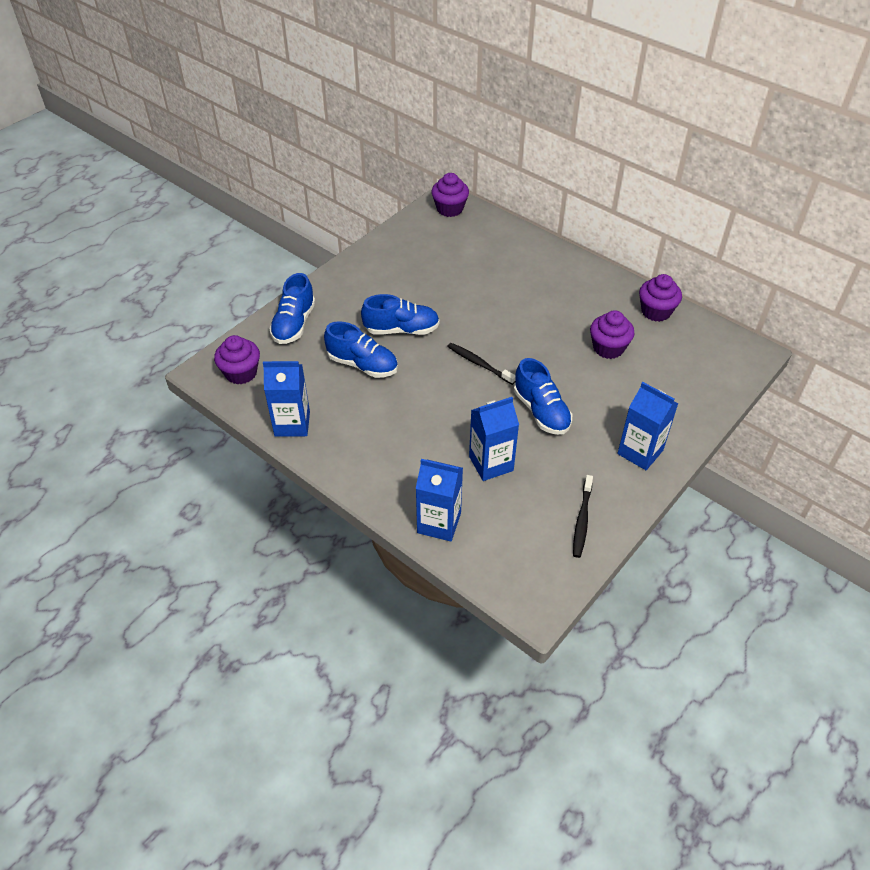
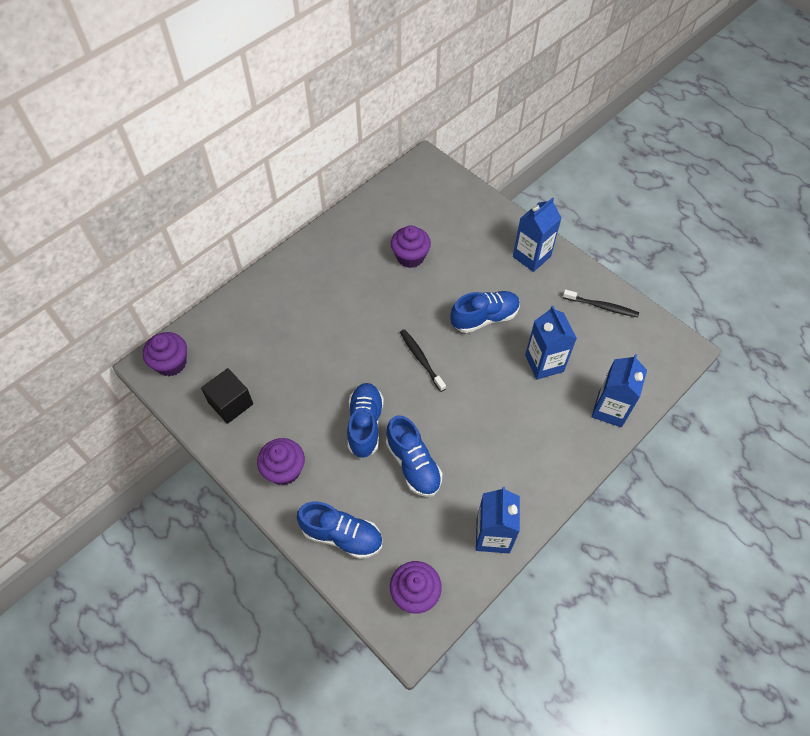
camera: 85 degrees left, 10 degrees up
blue shoe [324,321,398,378] -> blue shoe turned 120 degrees clockwise [386,415,443,497]
black toothbrush [447,343,516,385] -> black toothbrush turned 105 degrees clockwise [400,329,446,392]
purple cupcake [639,274,682,322] -> purple cupcake moved to [257,438,305,485]
none -> black cube [201,368,253,424]

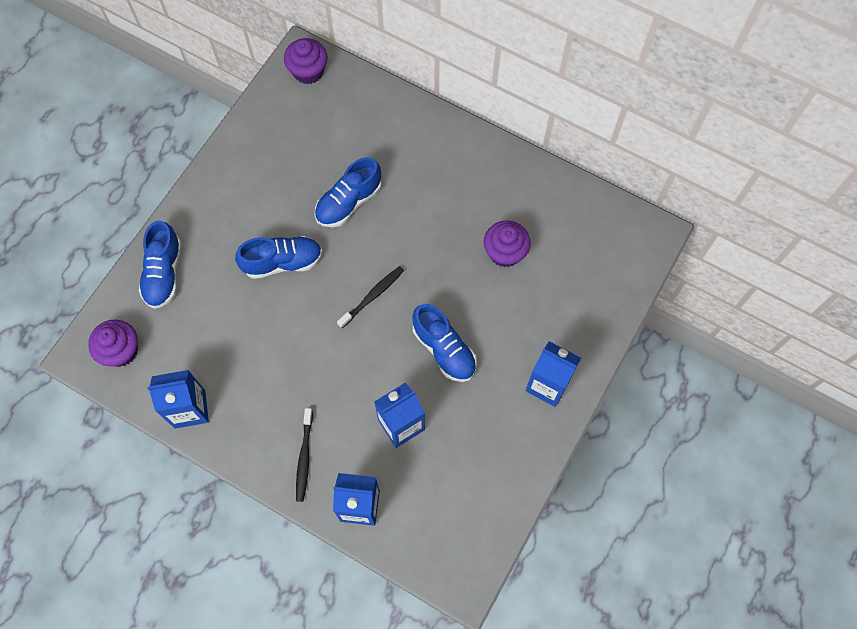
camera: 75 degrees right, 10 degrees up
black cube [201,368,253,424] -> none
purple cupcake [257,438,305,485] -> none
blue shoe [386,415,443,497] -> blue shoe moved to [315,157,381,227]
black toothbrush [563,289,639,317] -> black toothbrush moved to [296,408,313,502]

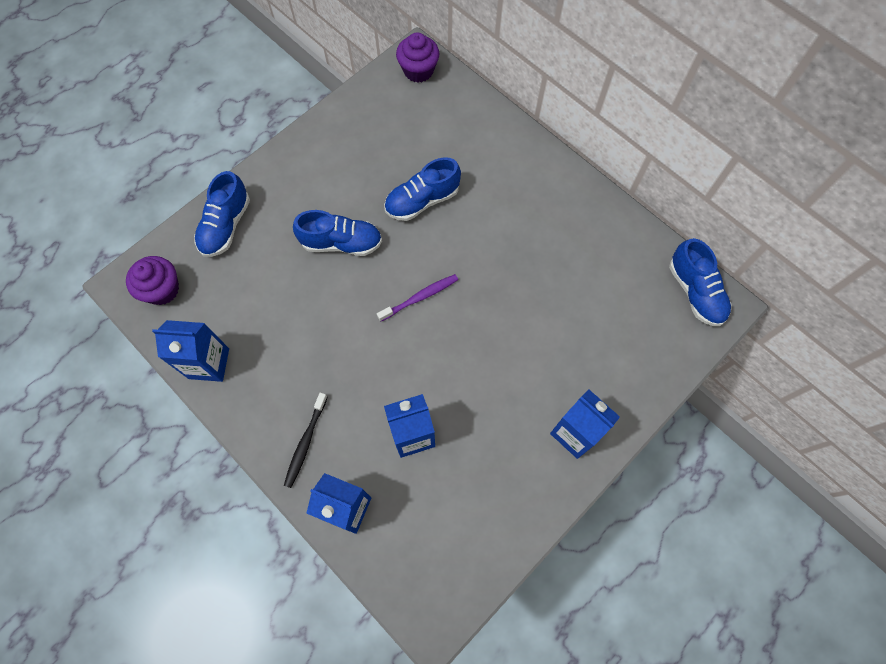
camera: 15 degrees right, 0 degrees up
black toothbrush [337,266,404,328] -> purple toothbrush [377,274,458,322]
blue shoe [412,304,477,382] -> blue shoe moved to [669,238,732,326]
purple cupcake [484,220,531,267] -> none

